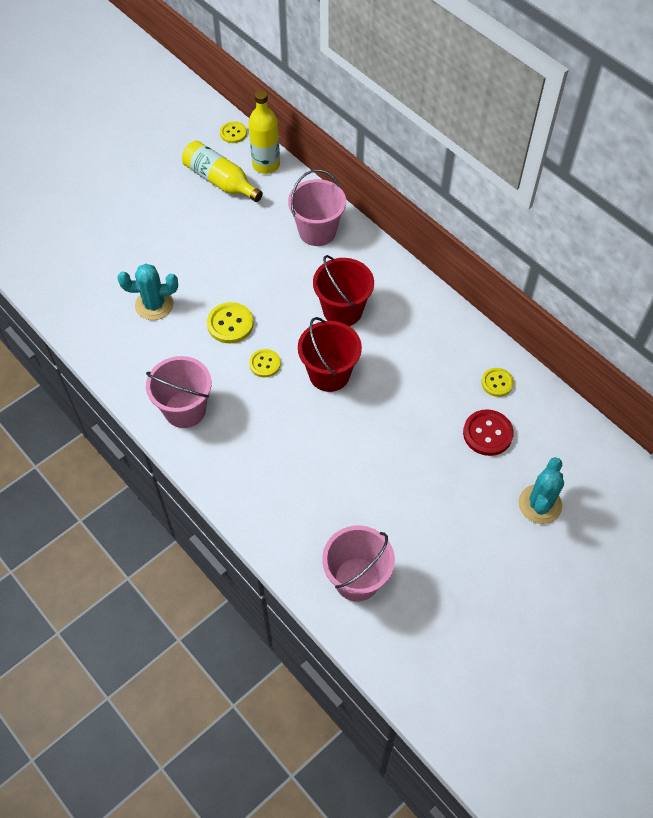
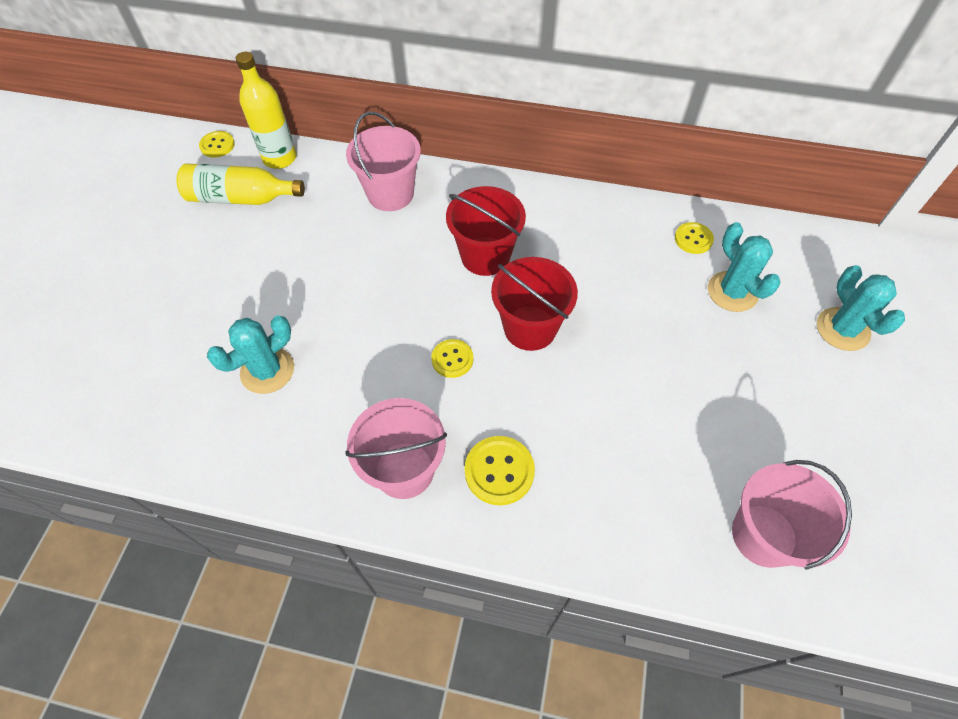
camera: 35 degrees left, 0 degrees up
yellow button [207,302,254,343] -> yellow button moved to [465,436,535,505]
red button [463,409,514,456] -> turquoise cactus [708,222,781,312]

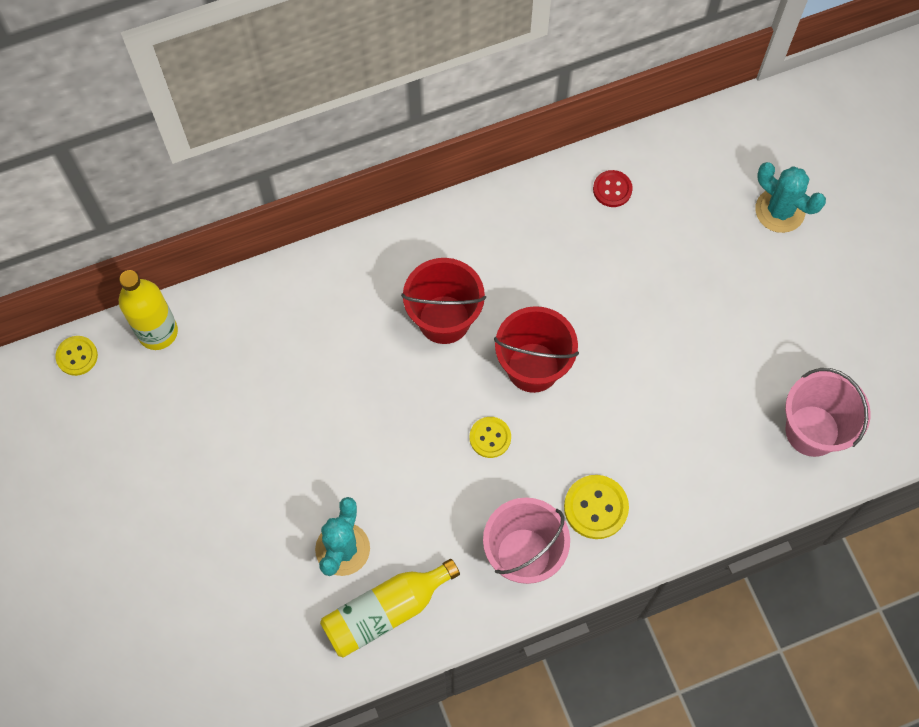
camera: 35 degrees left, 10 degrees up
yellow bottle [177,163,305,205] -> yellow bottle moved to [320,559,460,658]
pink bucket [346,112,421,211] -> none
yellow button [675,222,714,254] -> red button [593,170,633,207]
turquoise cactus [708,222,781,312] -> none

